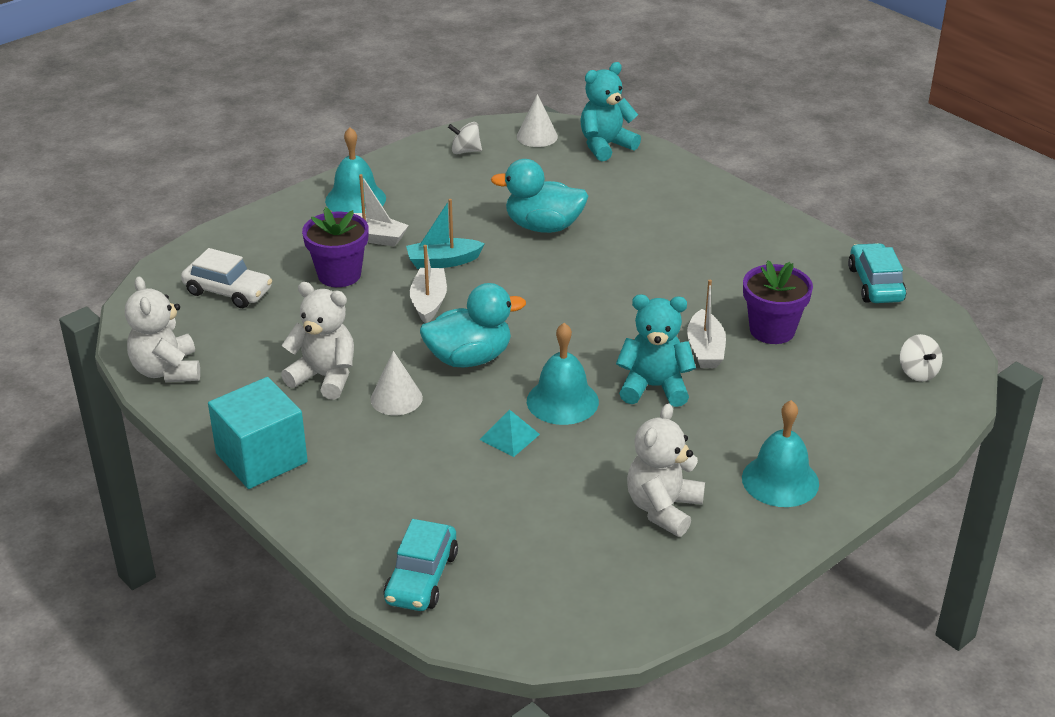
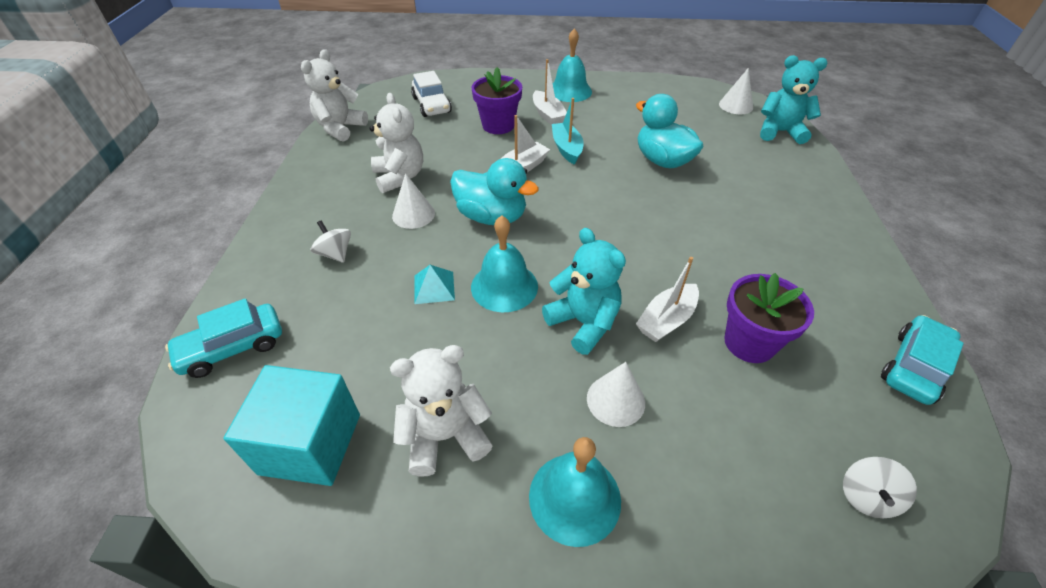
camera: 45 degrees right, 10 degrees up
turquoise cube [208,377,308,489] -> turquoise cube moved to [224,365,360,486]
turquoise boat [406,199,485,269] -> turquoise boat turned 45 degrees clockwise [552,98,584,165]
white spinning top [448,122,482,154] -> white spinning top moved to [311,221,351,263]
none -> white cone [587,362,645,427]

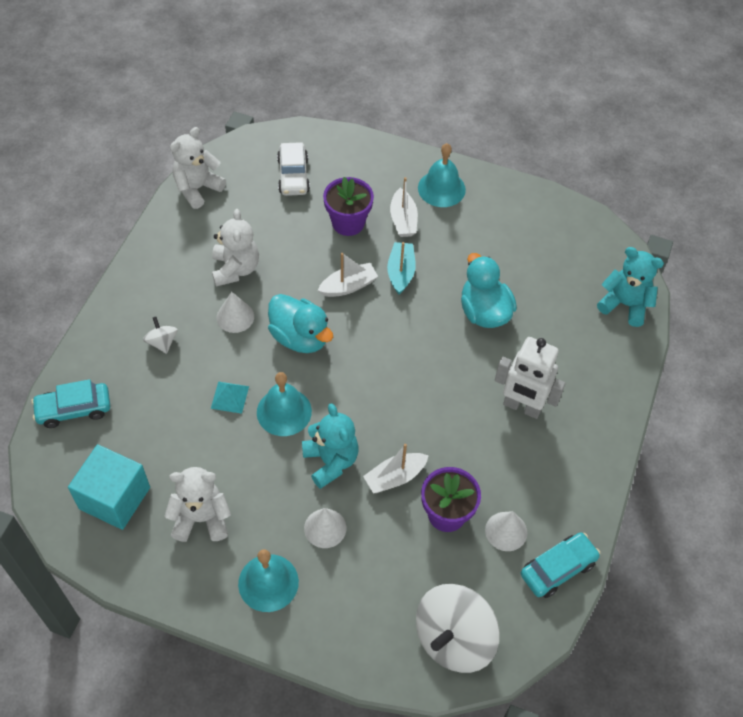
camera: 15 degrees right, 10 degrees up
white cone [719,68,753,114] -> white cone moved to [485,511,527,551]
white spinning top [843,457,917,518] -> white spinning top [416,584,499,673], size x2.17
none -> white robot [495,337,565,419]

